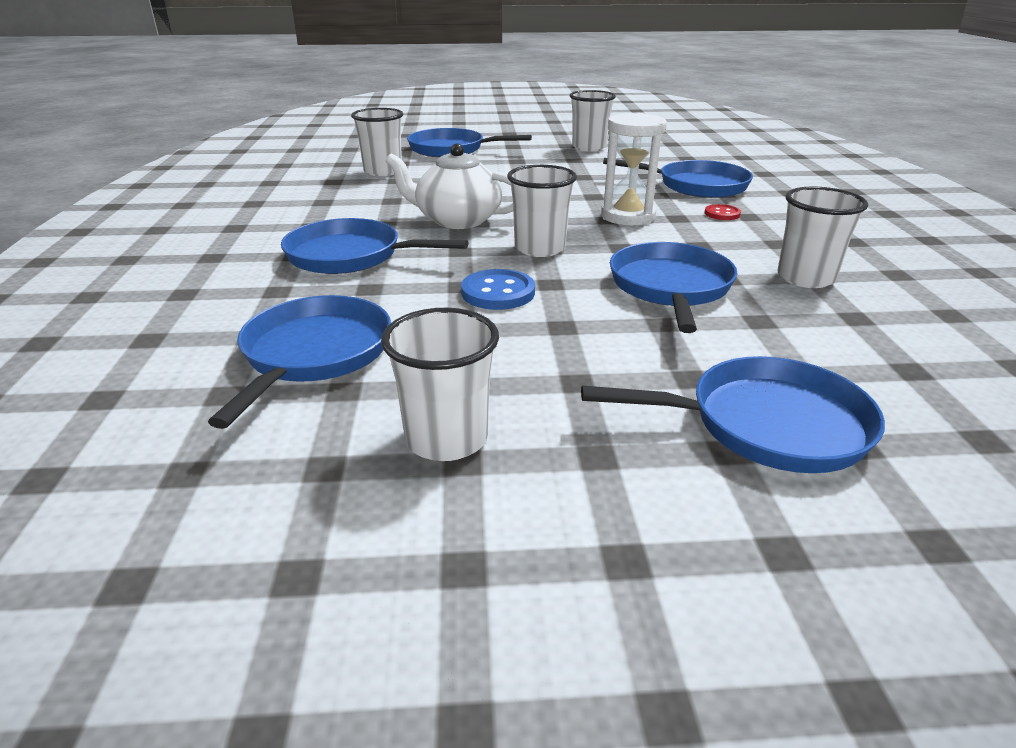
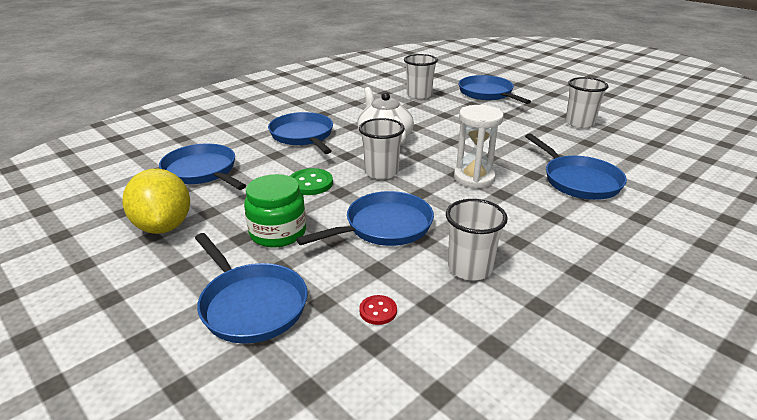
camera: 50 degrees right, 0 degrees up
blue pan [208,295,391,429] -> blue pan turned 105 degrees counterclockwise [159,143,246,190]
white cup [381,308,499,461] -> yellow lemon [122,169,190,234]
blue button [461,269,535,310] -> green button [290,168,333,195]
red button [705,204,741,220] -> red button moved to [359,295,397,325]
none -> green jar [244,174,306,248]

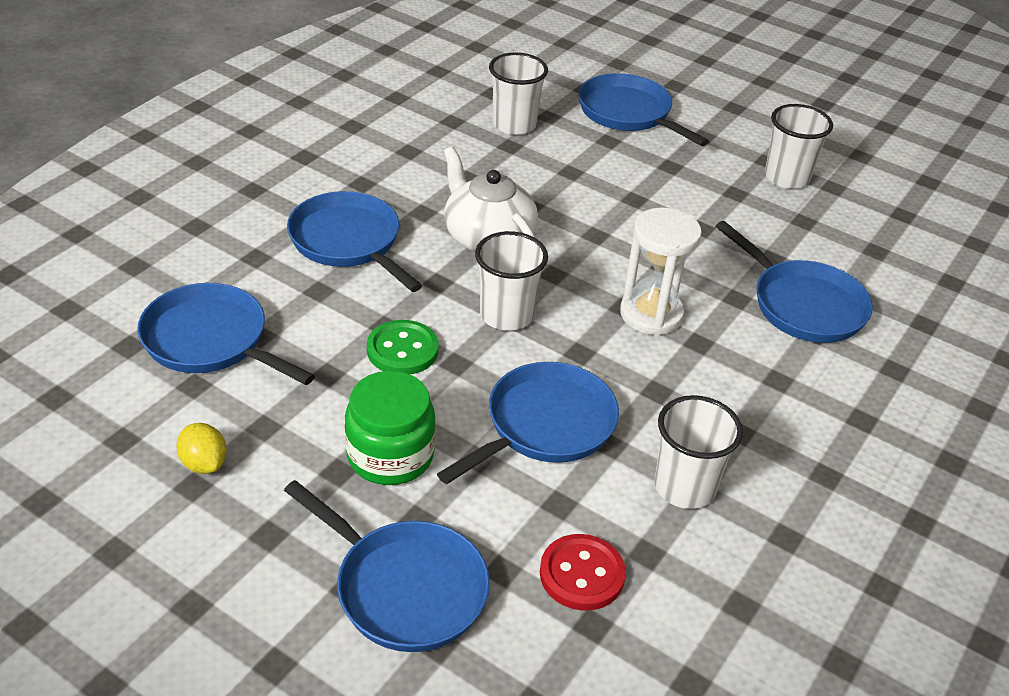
camera: 15 degrees left, 10 degrees up
yellow lemon [122,169,190,234] -> yellow lemon [176,423,227,474], size x0.48
red button [359,295,397,325] -> red button [540,534,626,611], size x1.65

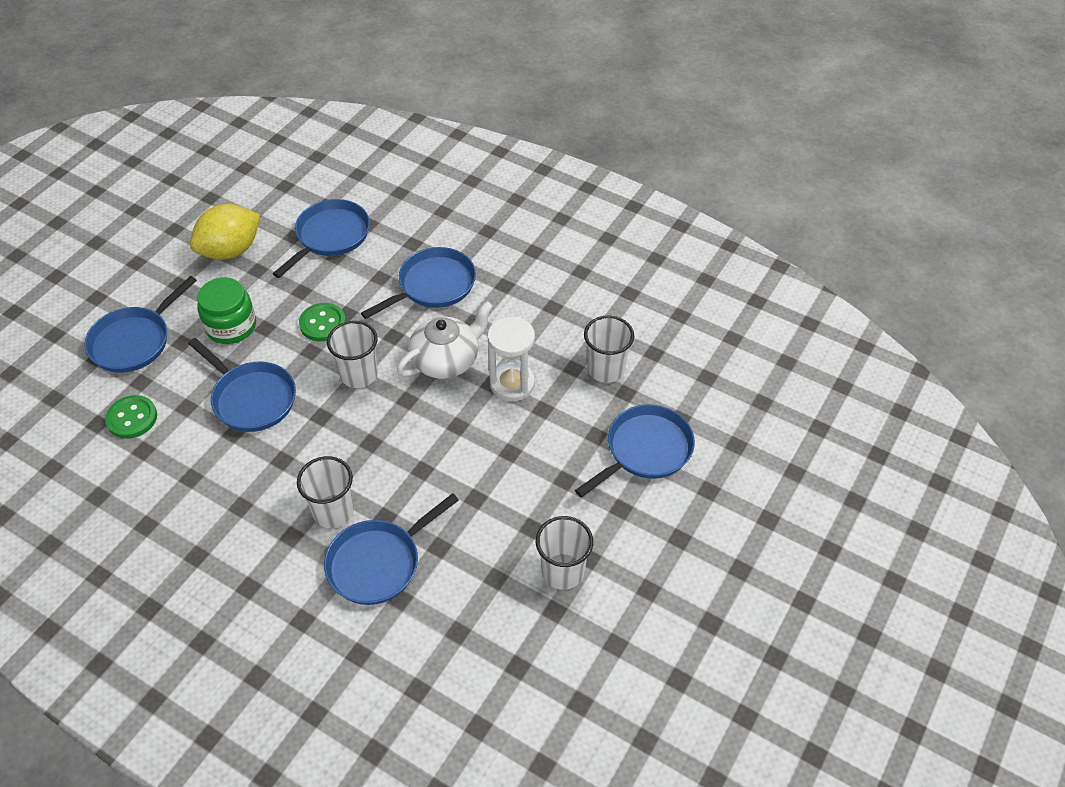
camera: 90 degrees right, 10 degrees up
yellow lemon [176,423,227,474] -> yellow lemon [190,204,260,260], size x2.07
red button [540,534,626,611] -> green button [105,395,157,439]
white hourglass [620,207,702,336] -> white hourglass moved to [487,317,535,401]
white cup [655,395,743,509] -> white cup moved to [297,456,354,528]

